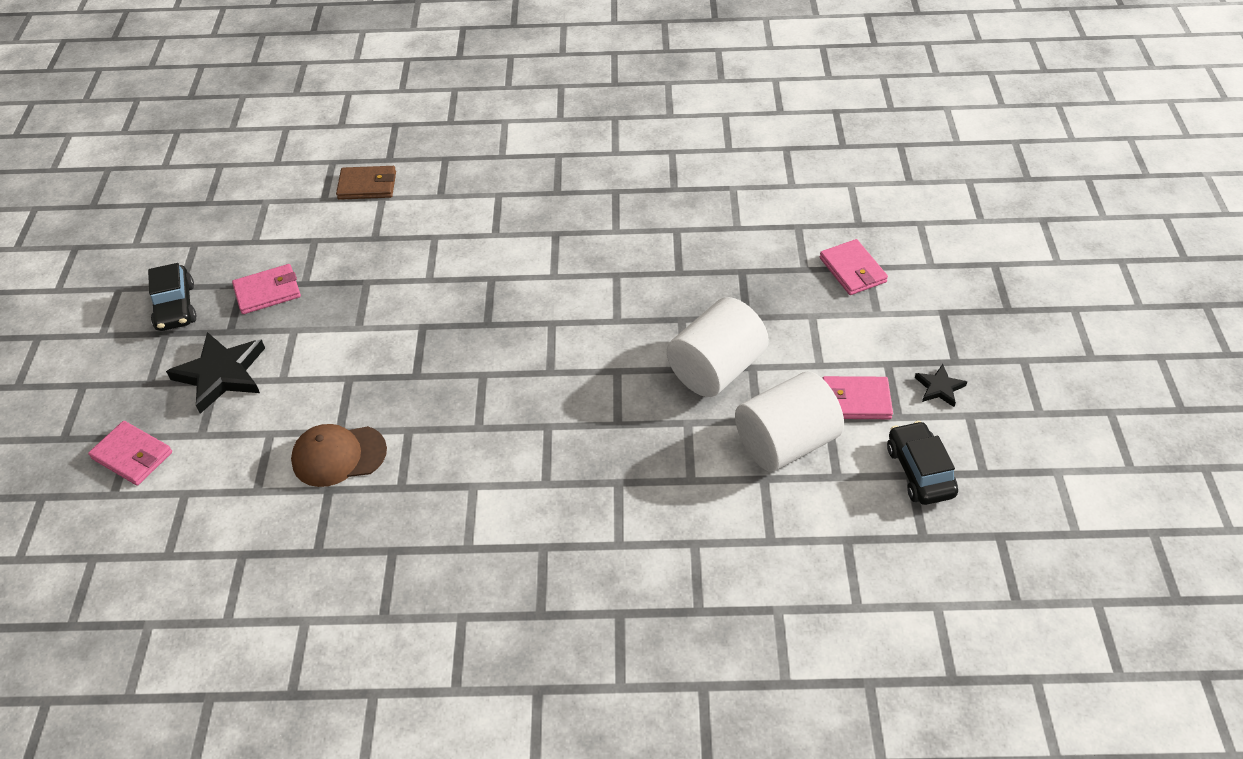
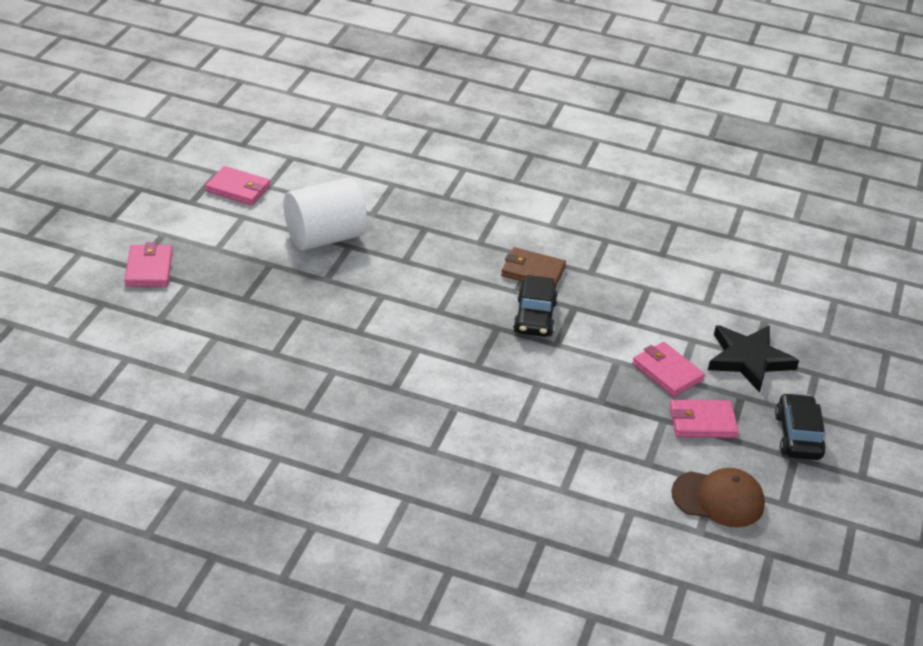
camera: 165 degrees left, 10 degrees down
pink wallet [88,421,172,486] -> pink wallet moved to [632,342,705,397]
brown cap [291,424,387,487] -> brown cap moved to [671,468,765,527]
brown wallet [336,166,396,200] -> brown wallet moved to [501,247,566,287]
white cylinder [735,371,844,471] -> none
black car [887,421,958,505] -> black car moved to [513,275,558,337]
black star [915,364,967,407] -> none

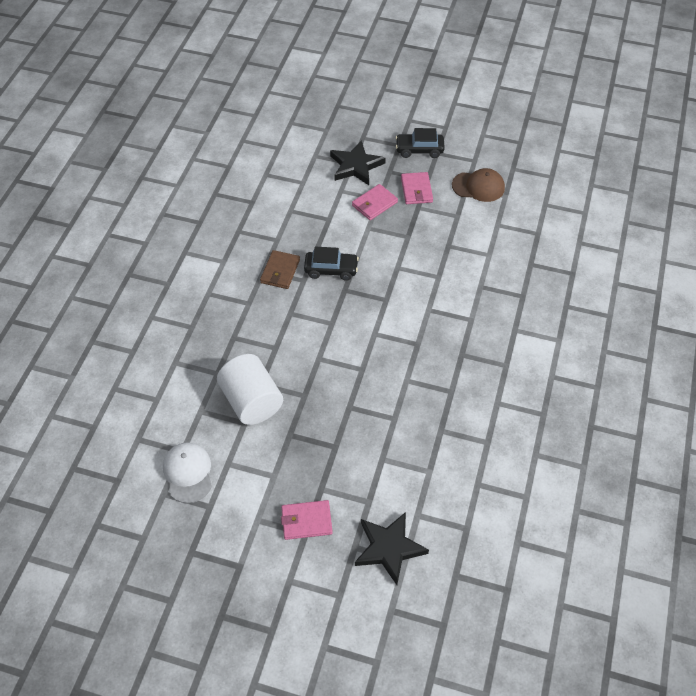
camera: 90 degrees left, 15 degrees up
pink wallet [205,166,270,205] -> white cap [163,442,212,503]
brown cap [671,468,765,527] -> brown cap turned 90 degrees clockwise [452,168,505,202]
none -> black star [355,512,429,585]

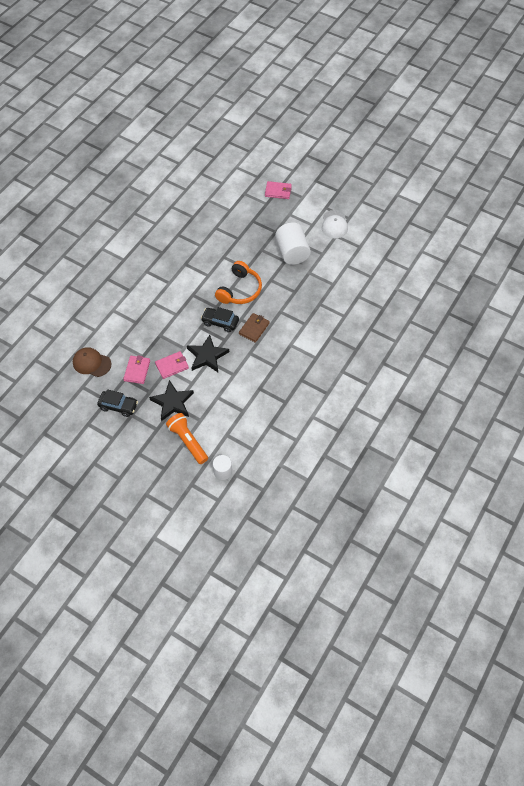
camera: 165 degrees left, 5 degrees up
black star [355,512,429,585] -> black star moved to [187,335,229,372]
none -> orange flashlight [166,413,208,464]
none -> white cylinder [213,455,232,480]
none -> orange headphones [215,261,262,304]

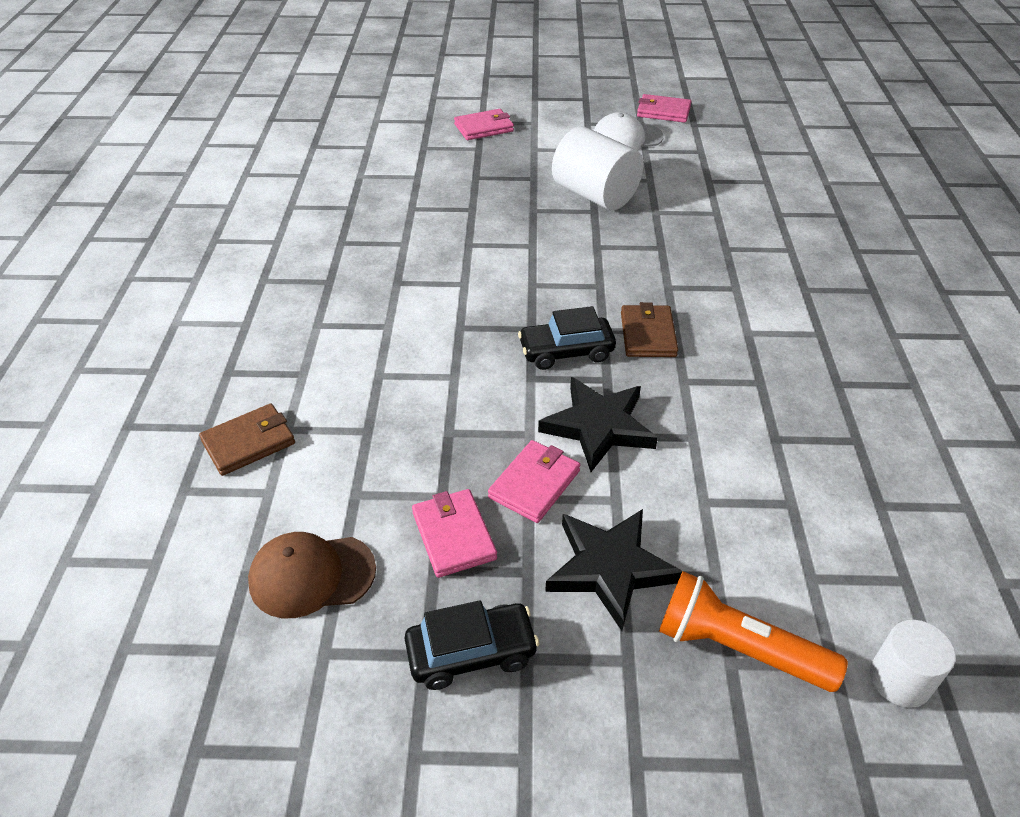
camera: 30 degrees left, 15 degrees down
orange headphones [215,261,262,304] -> none
white cap [322,210,348,238] -> white cap turned 105 degrees clockwise [594,112,664,150]
none -> brown wallet [199,403,295,476]
none -> pink wallet [637,94,692,123]

